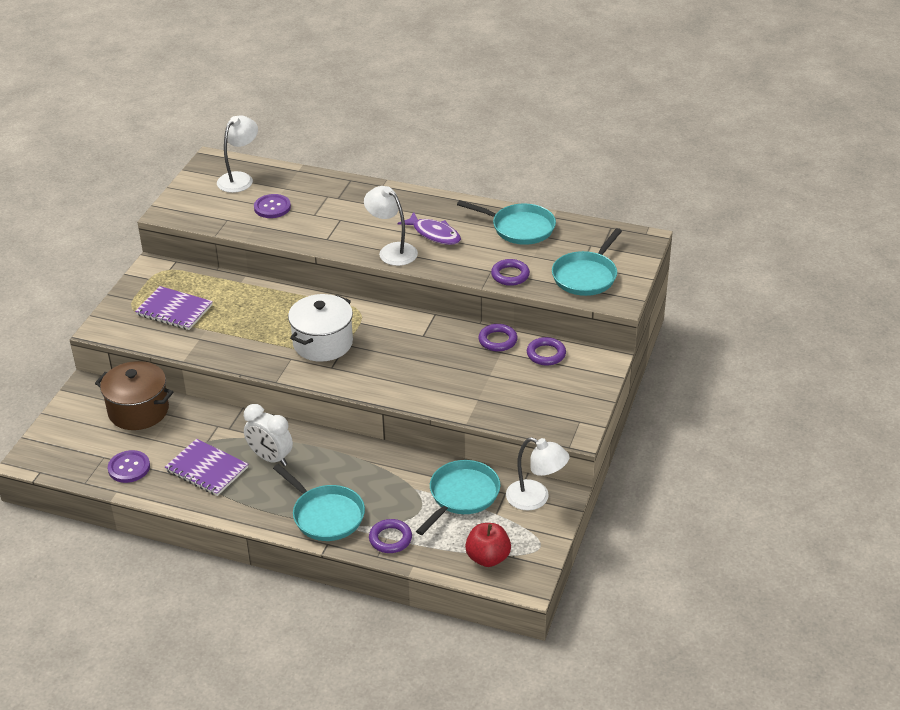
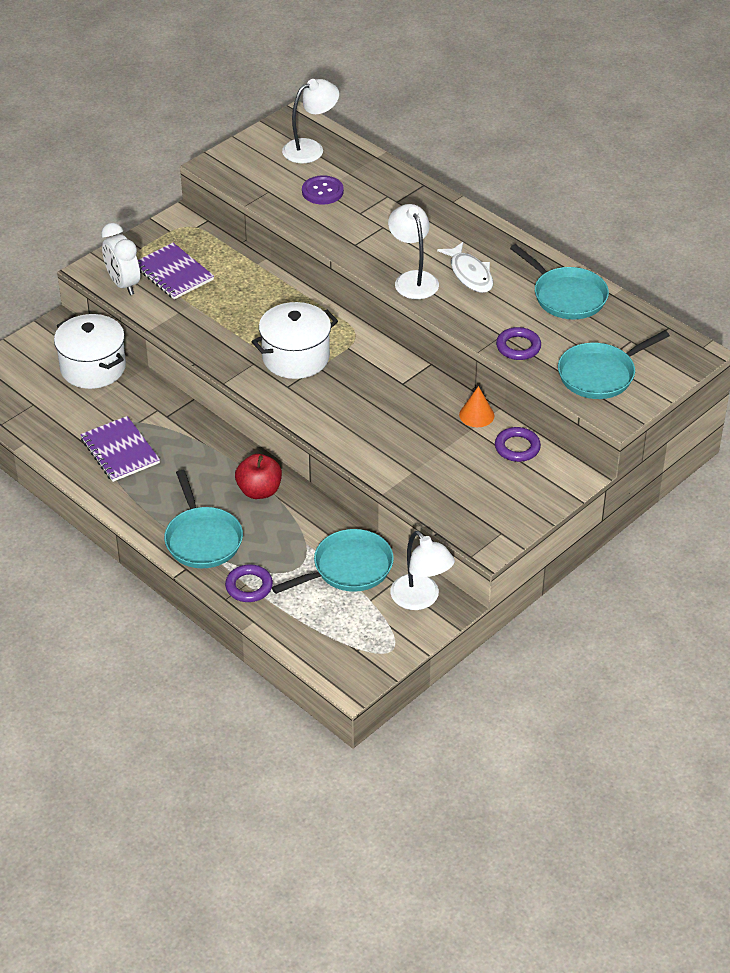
camera: 25 degrees right, 5 degrees up
brown pot [95,361,173,430] -> white pot [54,314,126,389]
purple button [108,450,150,483] -> none
white clock [244,404,293,466] -> white clock moved to [101,223,140,295]
purple fish [398,212,461,245] -> white fish [437,242,493,293]
red apple [465,523,511,567] -> red apple moved to [235,454,282,499]
purple ring [479,324,517,351] -> orange cone [459,386,494,427]

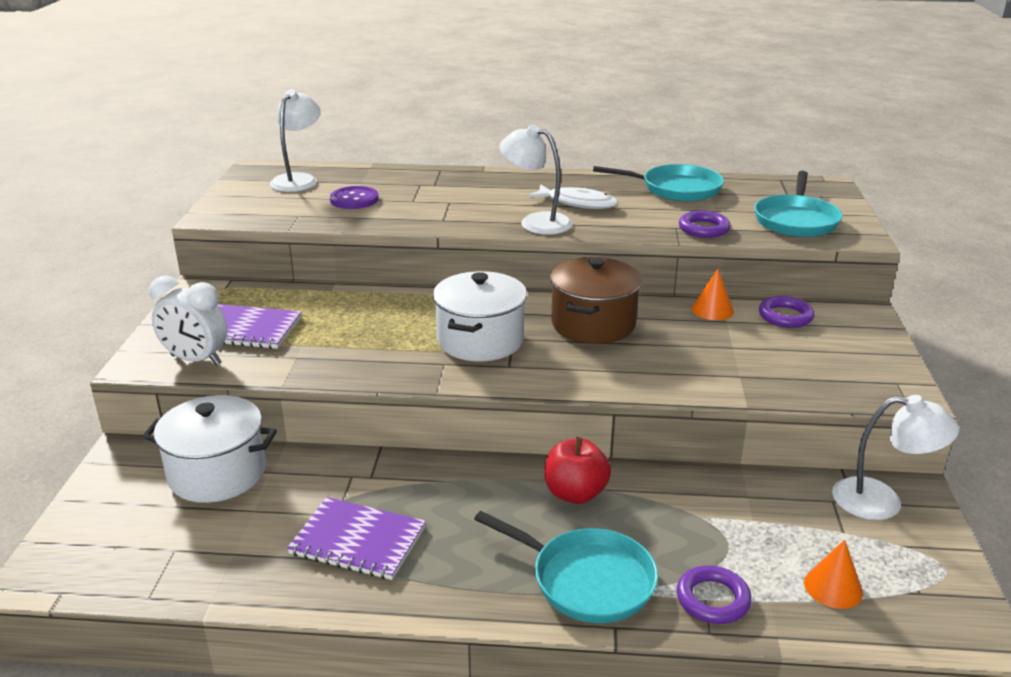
camera: 40 degrees left, 15 degrees down
turquoise pan [272,529,394,594] -> none
none -> brown pot [550,257,642,344]
none -> orange cone [804,540,863,609]

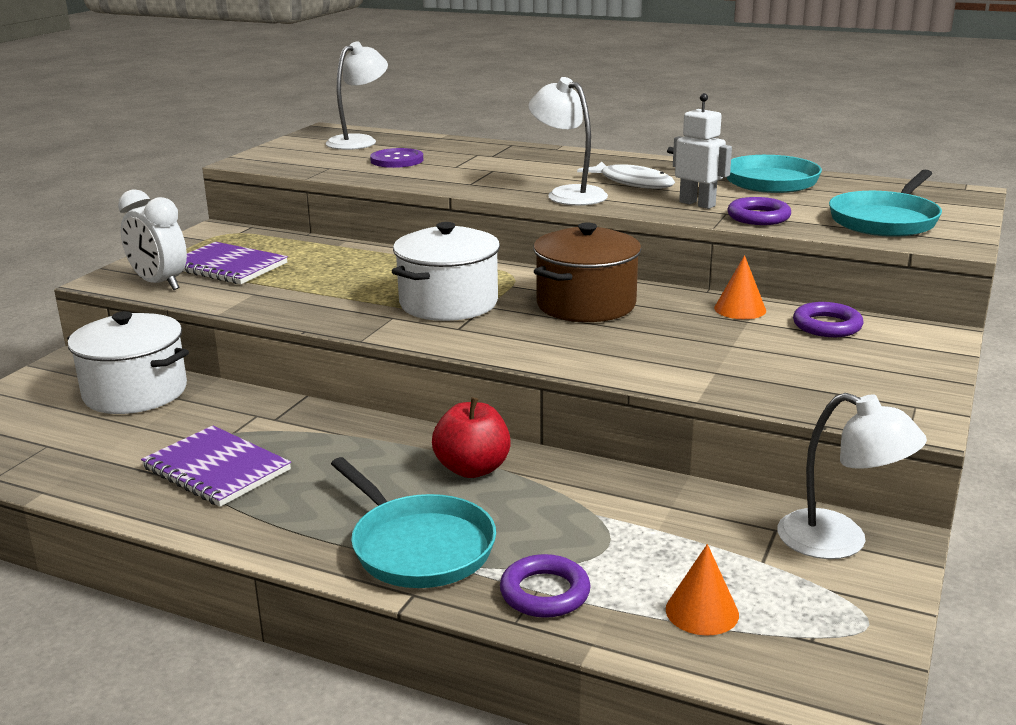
camera: 20 degrees right, 5 degrees down
none -> white robot [673,93,732,209]

